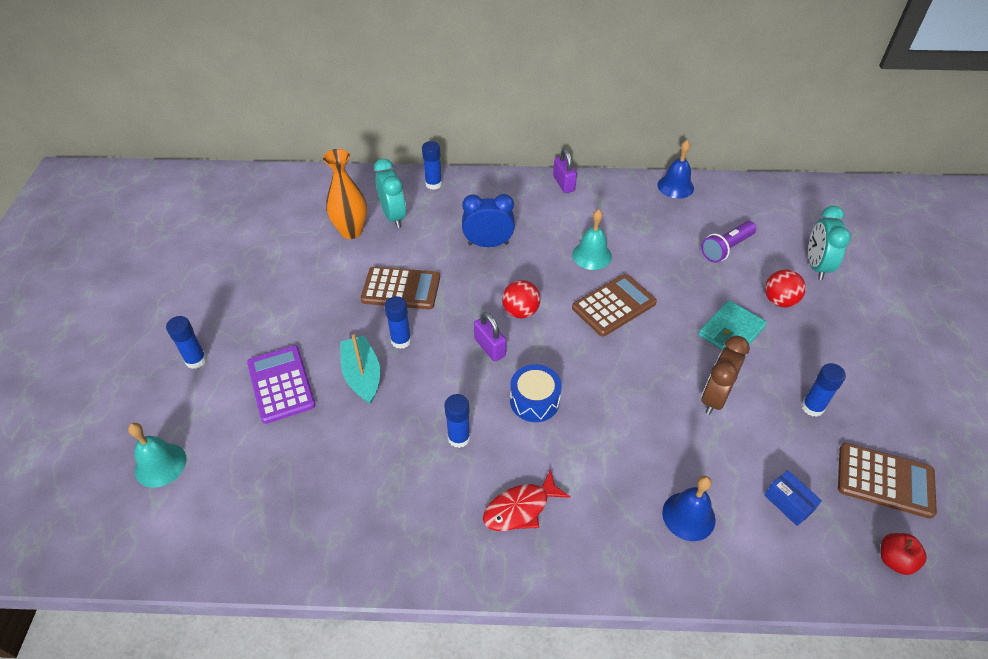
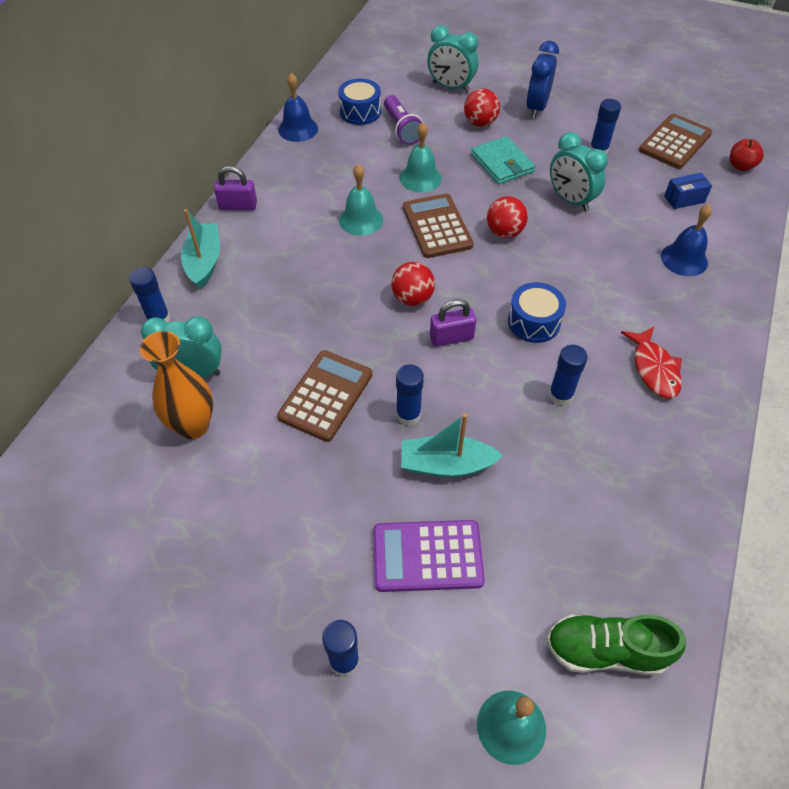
camera: 70 degrees left, 5 degrees up
blue clock [462,194,515,247] -> blue clock moved to [526,41,559,118]
brown clock [702,336,750,415] -> turquoise clock [550,132,608,211]
none -> turquoise boat [181,209,220,289]
none -> blue drum [338,78,381,125]
none -> turquoise bell [400,122,442,192]
none -> red ball [487,196,528,238]
none -> green shoe [547,614,686,675]

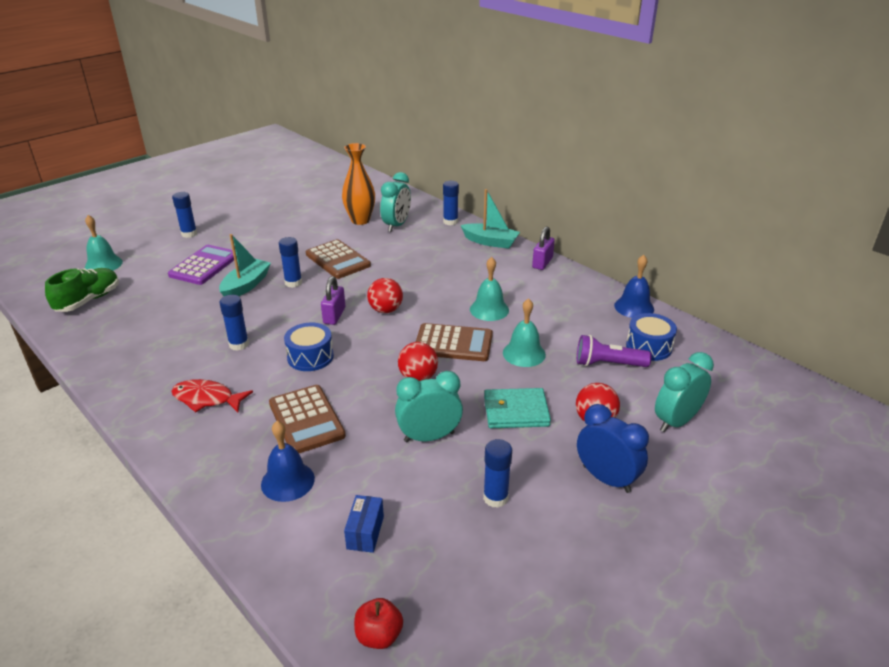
camera: 115 degrees right, 20 degrees down
brown calculator [639,114,712,169] -> brown calculator moved to [269,385,346,453]

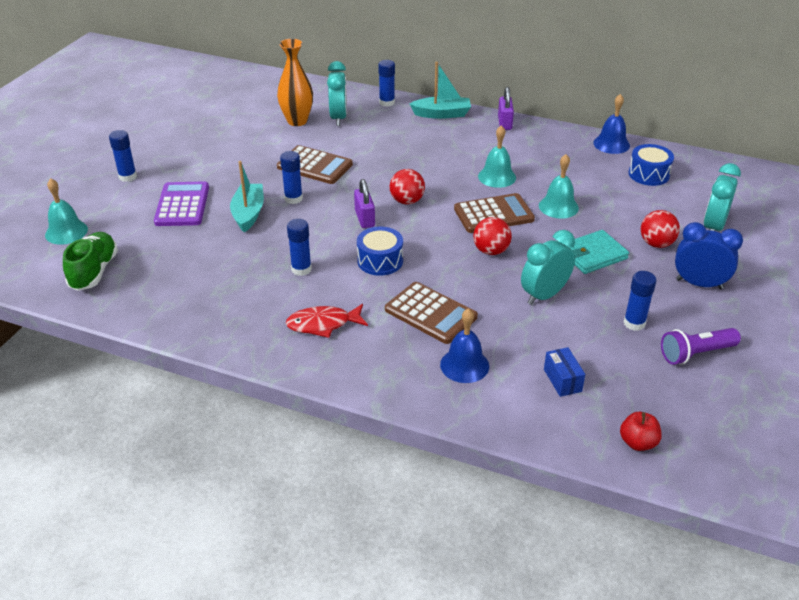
camera: 25 degrees left, 5 degrees up
purple flashlight [577,335,652,367] -> purple flashlight moved to [661,328,741,365]

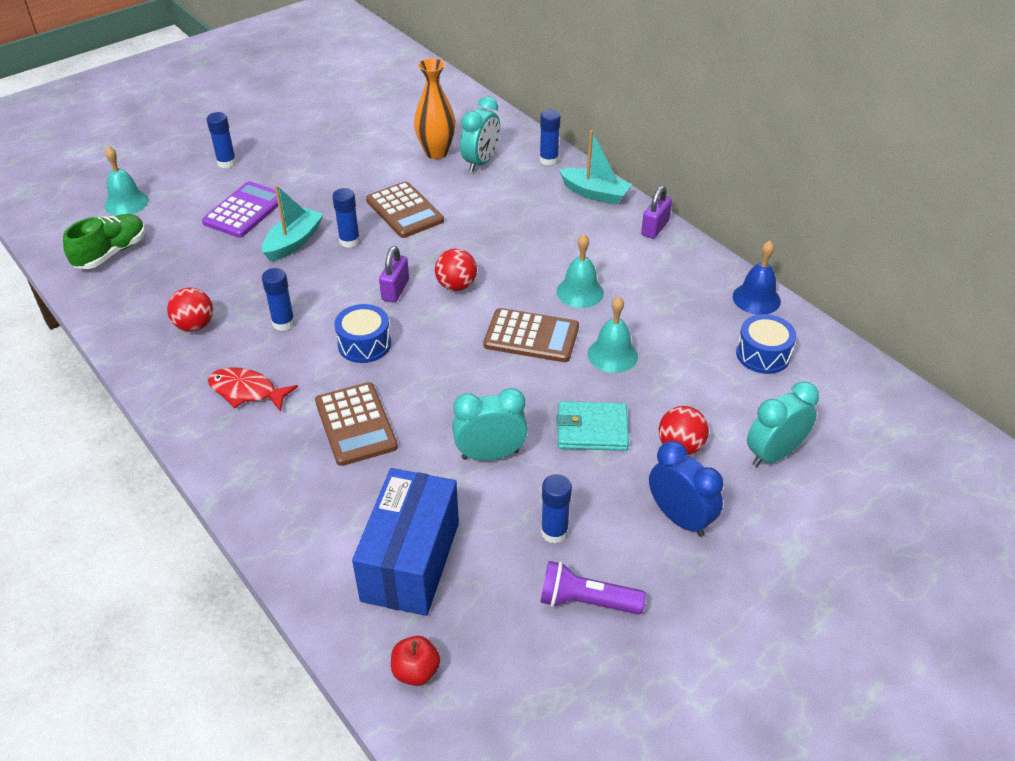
camera: 30 degrees right, 5 degrees up
blue bell [440,308,489,383] -> none
red ball [473,217,512,255] -> red ball moved to [167,288,213,332]
blue box [544,347,585,397] -> blue box [352,468,459,616], size x2.35

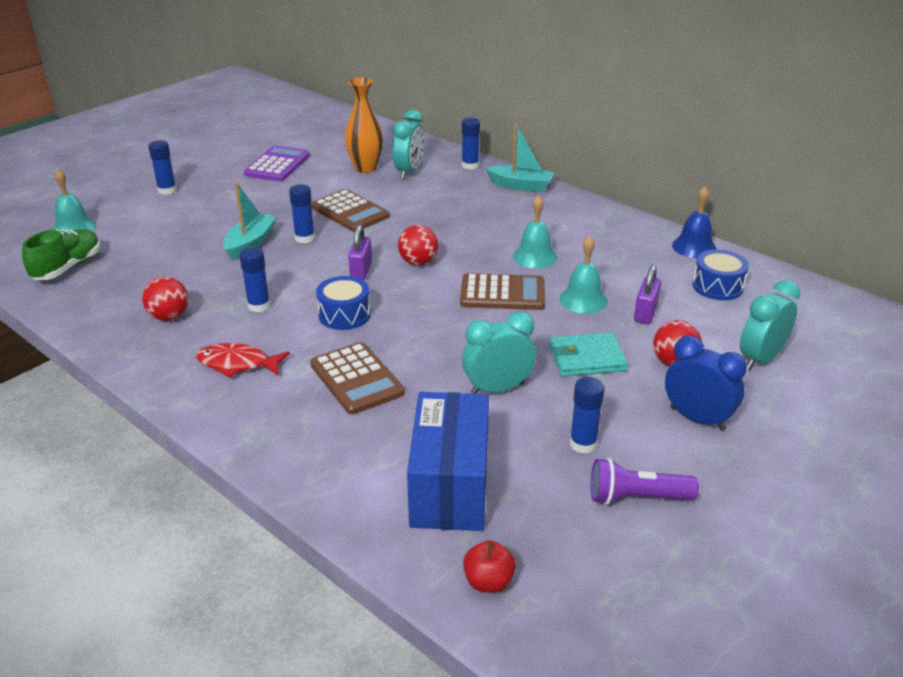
camera: 10 degrees left, 10 degrees down
purple calculator [202,181,278,238] -> purple calculator moved to [244,146,310,181]
purple padlock [641,186,672,239] -> purple padlock moved to [634,265,661,324]

